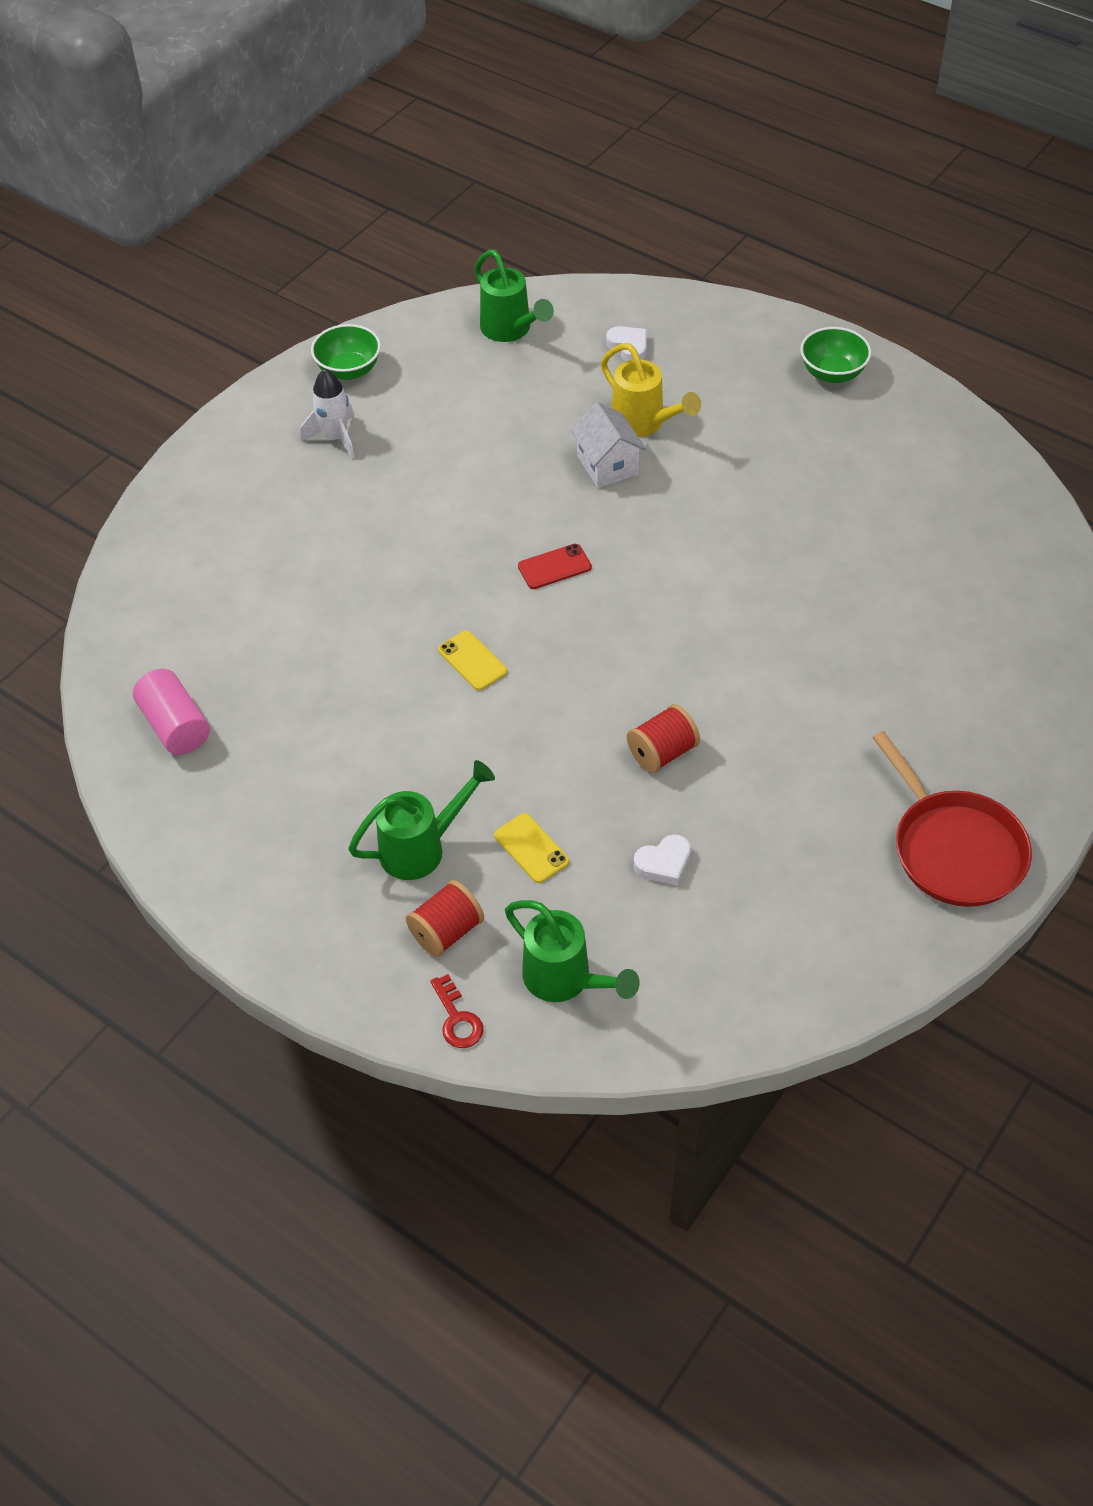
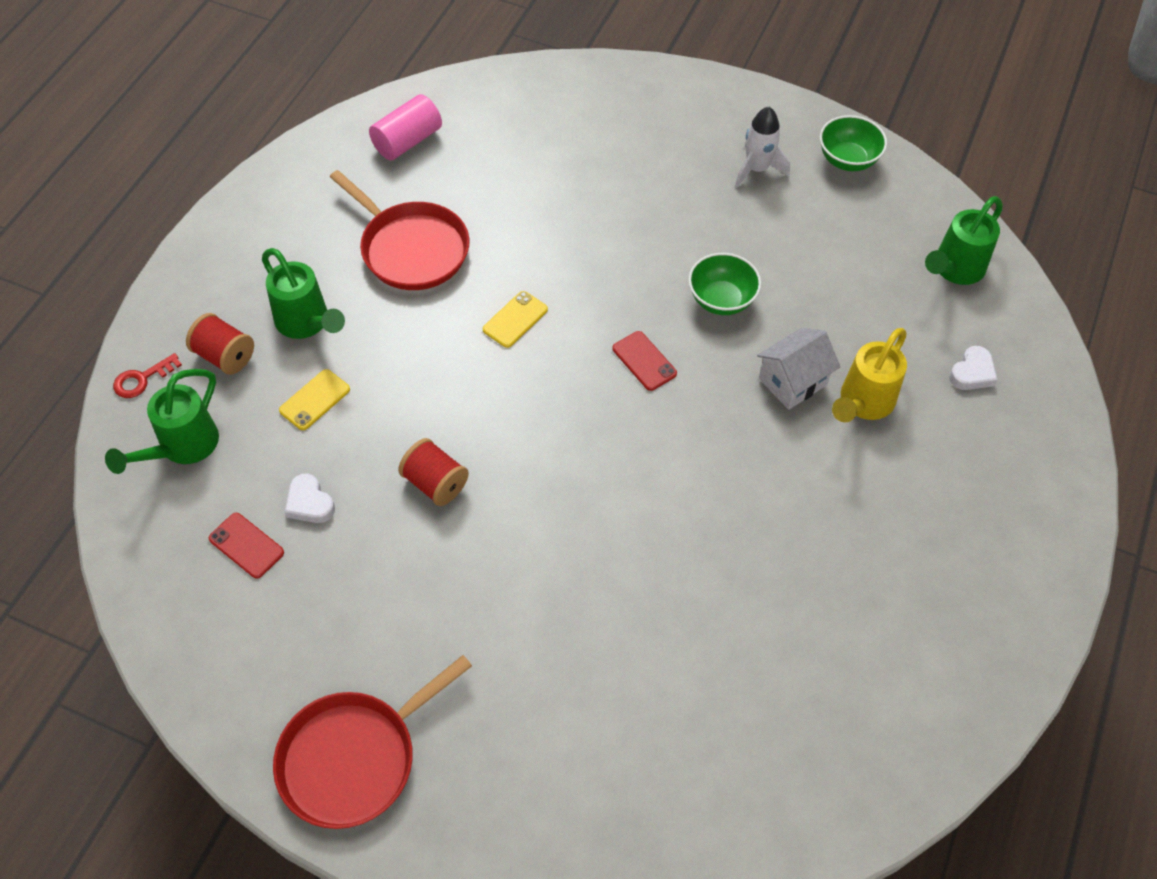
camera: 75 degrees right, 5 degrees up
green bowl [800,327,871,383] -> green bowl moved to [688,253,761,315]
none -> red phone [209,513,284,579]
none -> red pan [330,170,470,290]

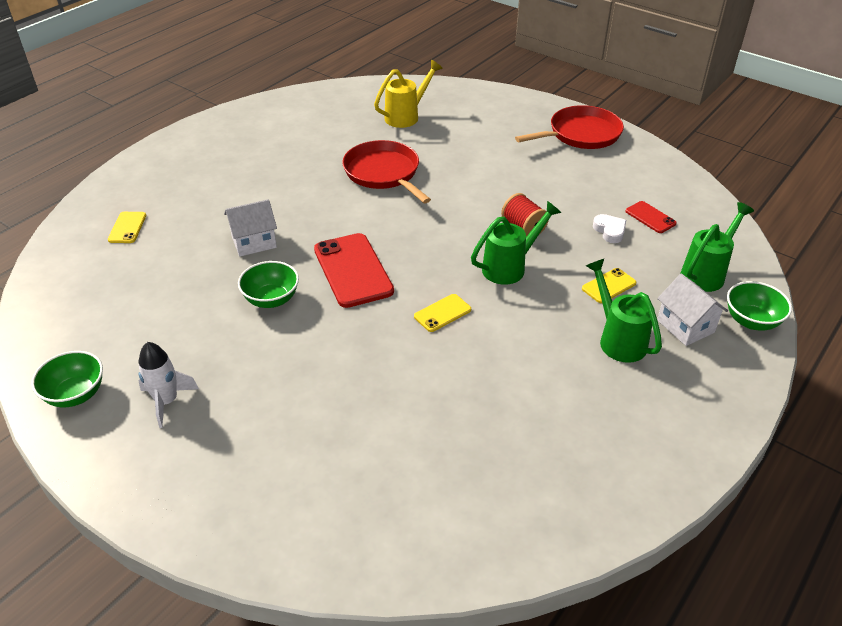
camera: 165 degrees left, 15 degrees down
red key [113,353,182,398] -> green bowl [727,281,792,331]
red spool [186,313,254,375] -> white house [657,274,728,346]
red pan [330,170,470,290] -> red pan moved to [342,140,431,203]
pink cylinder [369,94,442,160] -> none
red phone [612,331,677,391] -> red phone [314,233,394,308], size x1.96
yellow watering can [832,328,907,422] -> yellow watering can moved to [374,60,443,128]
green watering can [925,196,1003,285] -> green watering can moved to [471,201,561,285]
white heart [949,346,998,390] -> yellow phone [108,212,146,243]

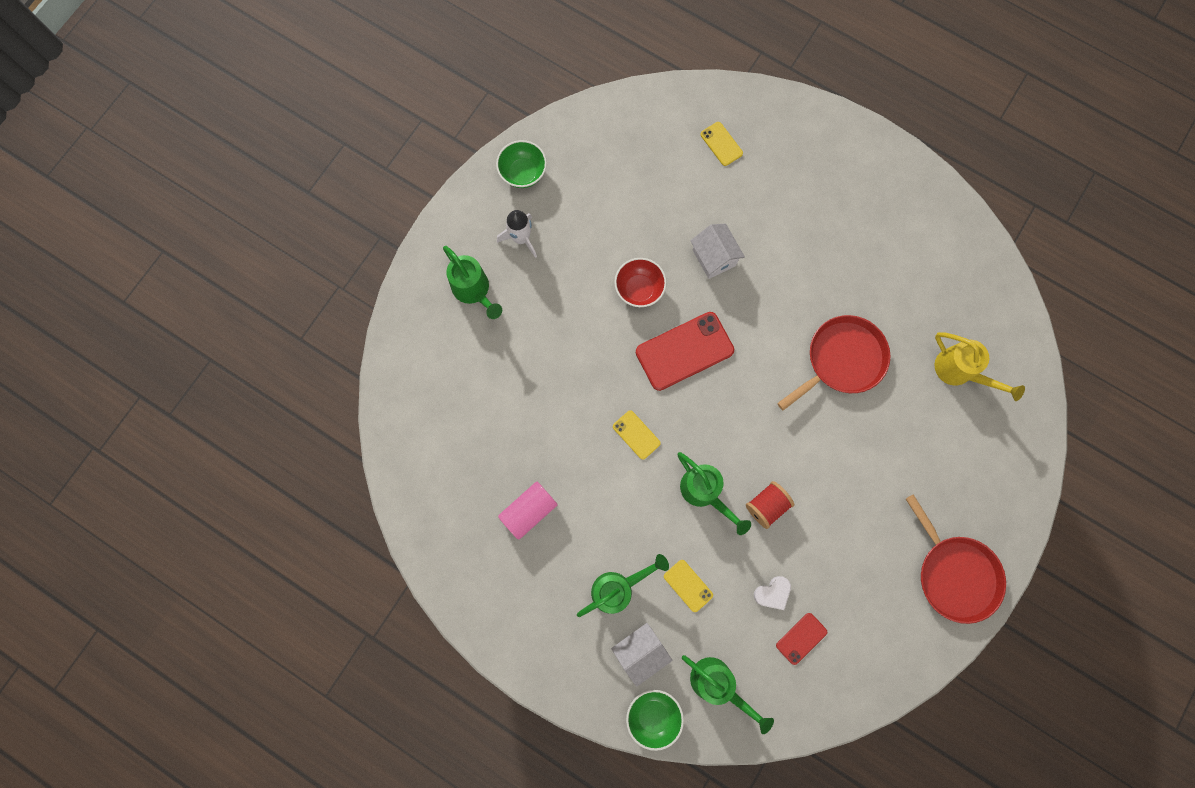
camera: 85 degrees right, 35 degrees up
yellow phone [108,212,146,243] -> yellow phone turned 60 degrees clockwise [700,122,743,166]
green bowl [238,261,299,308] -> red bowl [614,258,667,307]
none -> green watering can [443,246,502,319]
none -> pink cylinder [498,482,558,540]

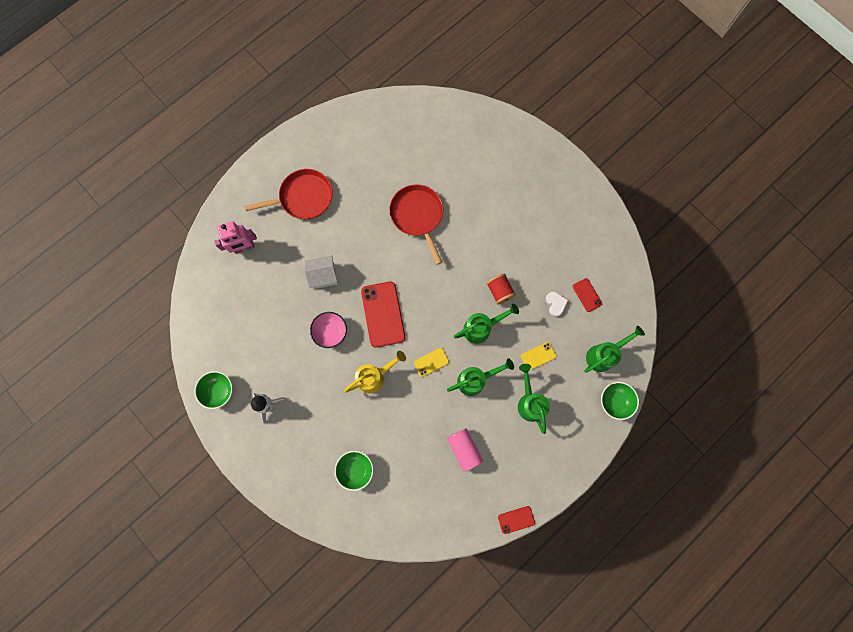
camera: 75 degrees left, 0 degrees up
green watering can [443,246,502,319] -> green watering can moved to [447,359,514,396]
white house [611,623,673,687] -> none
red bowl [614,258,667,307] -> pink bowl [310,312,347,348]
yellow phone [700,122,743,166] -> pink robot [214,221,257,254]
red pan [906,494,1006,624] -> red pan moved to [245,169,333,219]
yellow watering can [935,332,1025,401] -> yellow watering can moved to [344,351,406,393]
none -> green bowl [335,451,374,491]
none -> red phone [498,506,535,534]

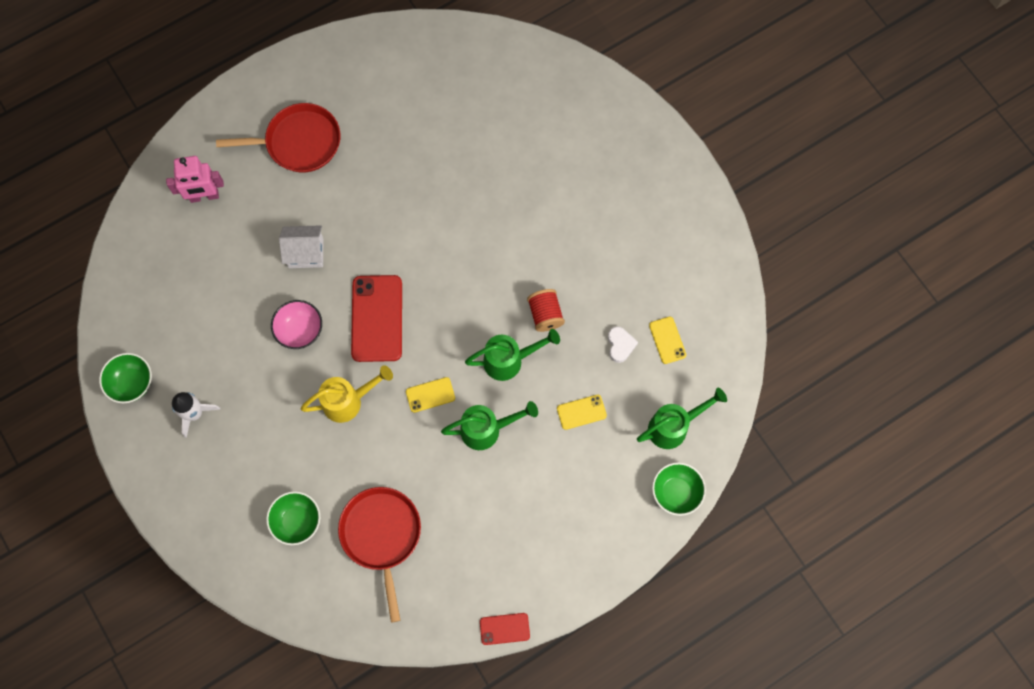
camera: 10 degrees right, 5 degrees down
red pan [389,184,443,265] -> red pan moved to [338,487,421,623]
pink cylinder [447,428,483,472] -> none
green watering can [518,364,550,434] -> none
red phone [572,278,602,312] -> yellow phone [649,317,686,364]

